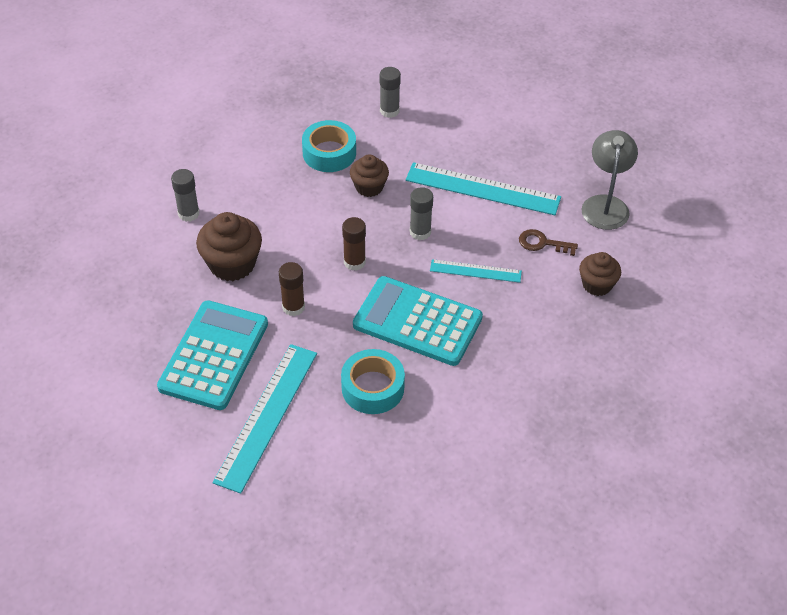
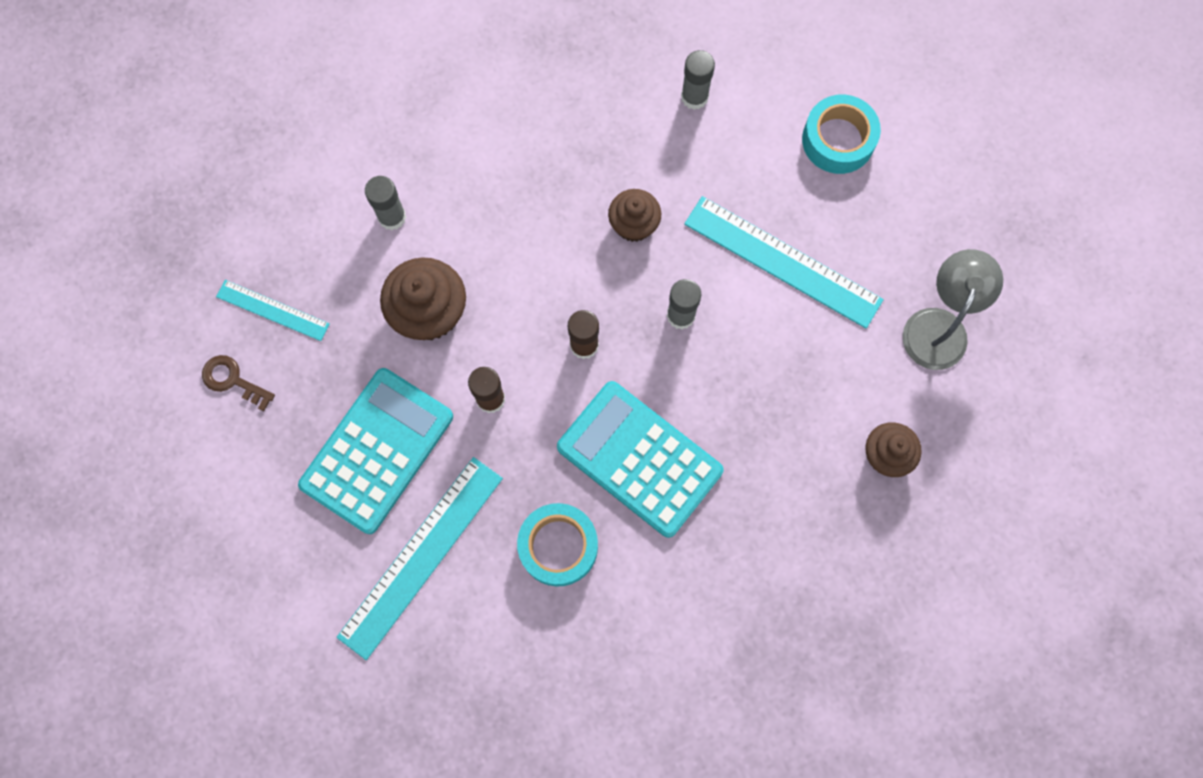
camera: 15 degrees right, 25 degrees up
turquoise tape [302,120,356,172] -> turquoise tape moved to [802,95,881,174]
turquoise ruler [430,259,522,283] -> turquoise ruler moved to [216,280,330,341]
brown key [519,229,578,256] -> brown key moved to [202,355,275,411]

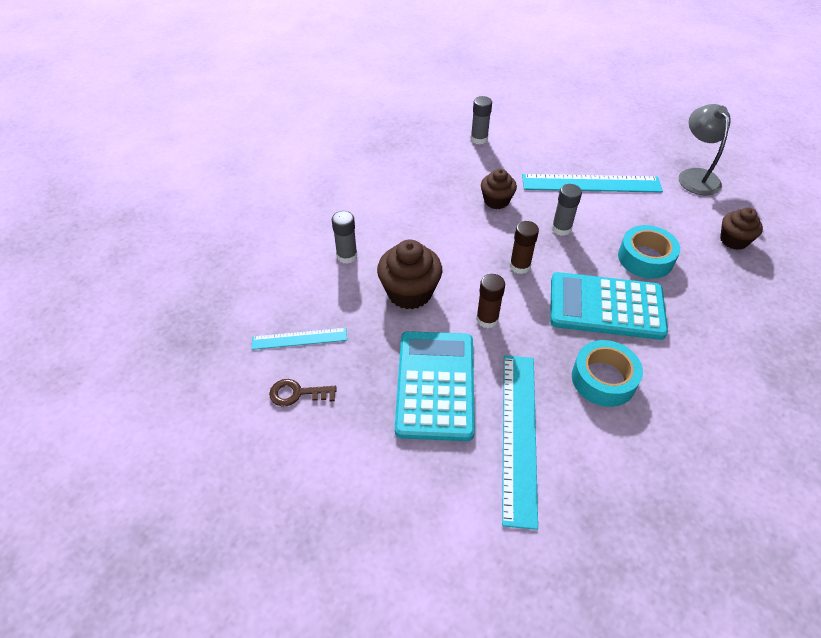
camera: 30 degrees left, 25 degrees down
turquoise tape [802,95,881,174] -> turquoise tape moved to [618,225,680,279]

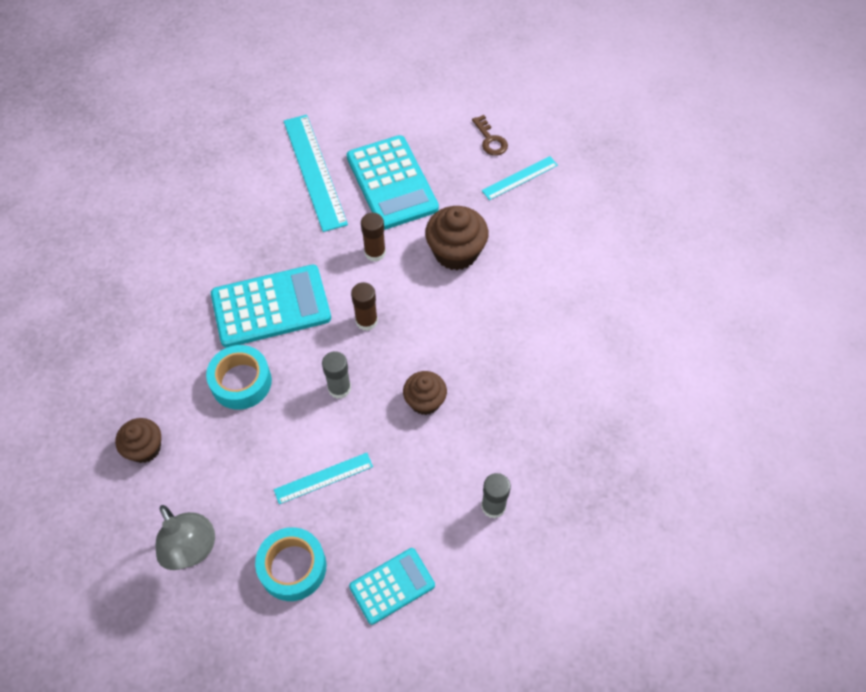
camera: 155 degrees right, 10 degrees up
brown key [269,379,337,407] -> brown key turned 90 degrees clockwise [472,115,508,156]
grey glue stick [332,211,357,264] -> none
turquoise ruler [522,174,663,192] -> turquoise ruler [274,453,373,504], size x0.56
turquoise tape [572,340,643,407] -> turquoise tape moved to [255,527,326,601]
none -> turquoise calculator [349,548,435,625]

